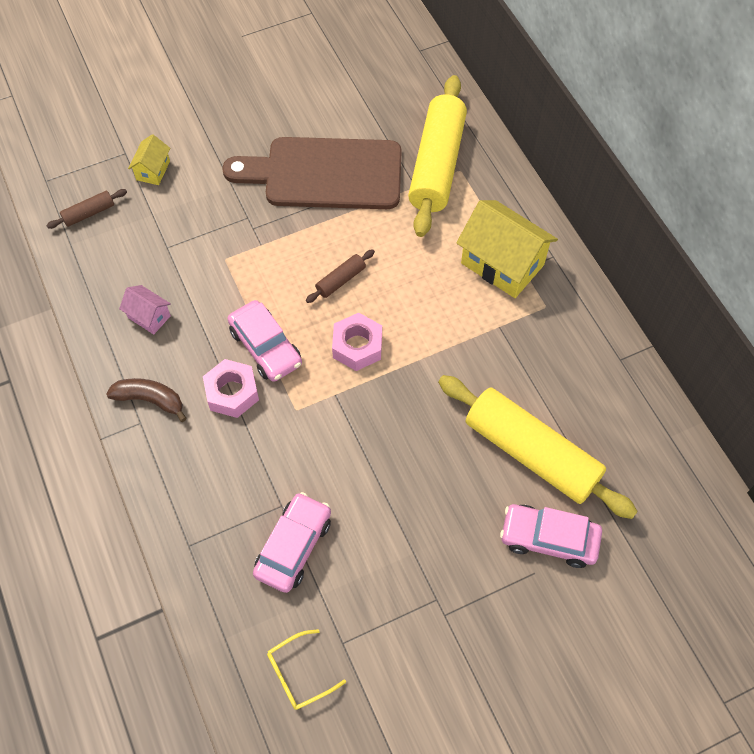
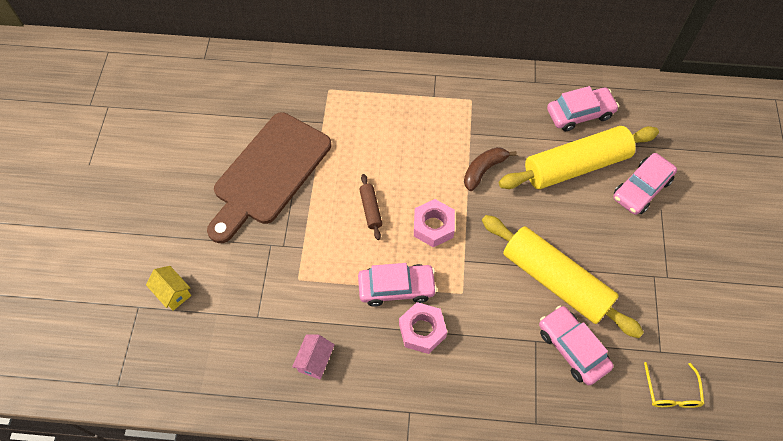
camera: 60 degrees left, 0 degrees up
brown rolling pin [46,189,127,229] -> none
brown banana [106,378,187,422] -> brown banana moved to [464,147,517,191]
pink house [119,285,171,334] -> pink house turned 45 degrees counterclockwise [292,334,335,380]
yellow rolling pin [408,75,467,237] -> yellow rolling pin moved to [482,215,644,338]
yellow house [456,200,558,298] -> none
none -> pink car [547,86,619,131]

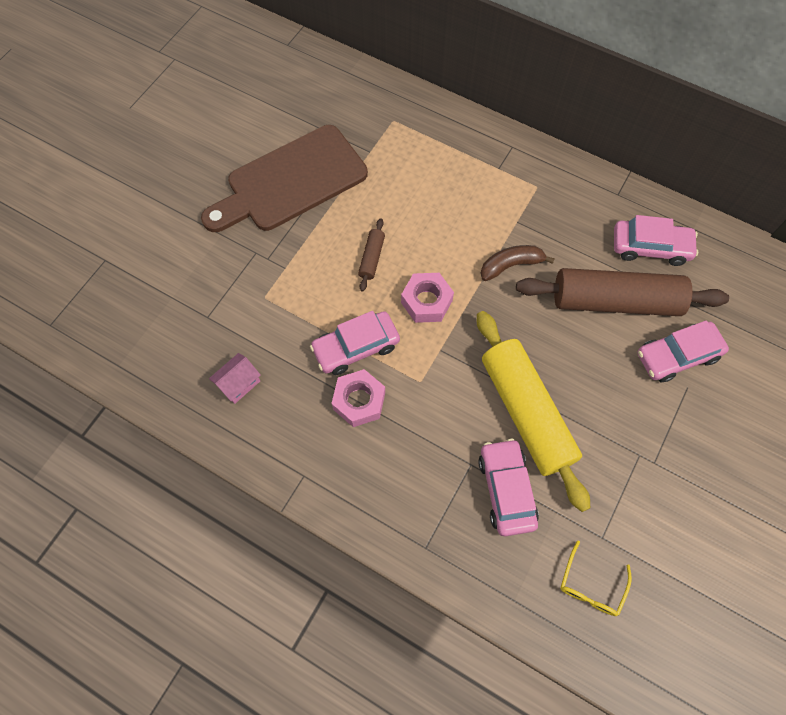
camera: 25 degrees right, 5 degrees up
yellow house [146,266,191,311] -> none
pink car [358,263,437,307] -> pink car turned 135 degrees clockwise [310,311,400,375]
yellow rolling pin [499,126,659,189] -> brown rolling pin [516,268,729,316]

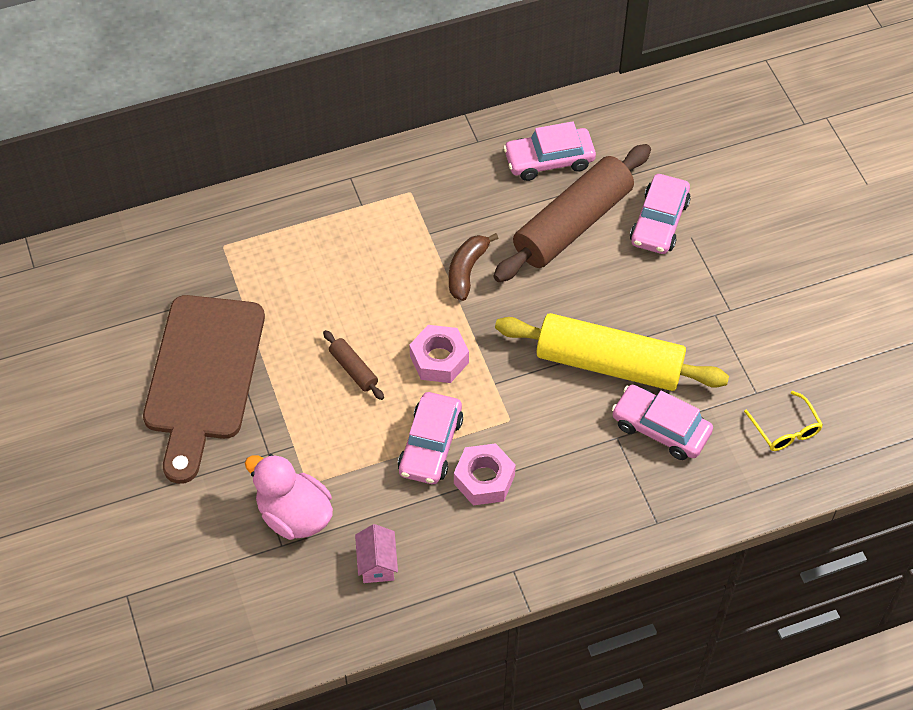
camera: 50 degrees left, 10 degrees down
pink car [614,215,698,266] -> pink car turned 150 degrees counterclockwise [503,121,596,181]
none -> pink duck [245,454,333,540]

